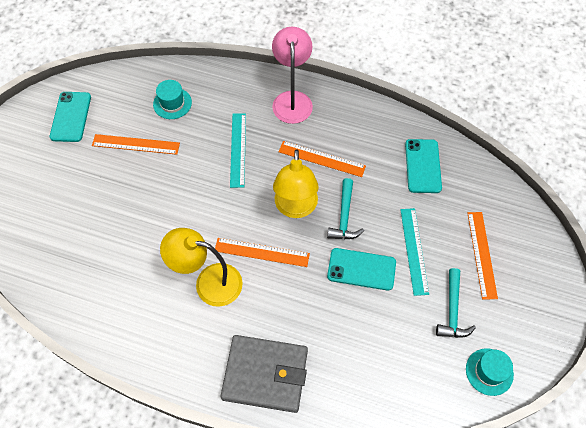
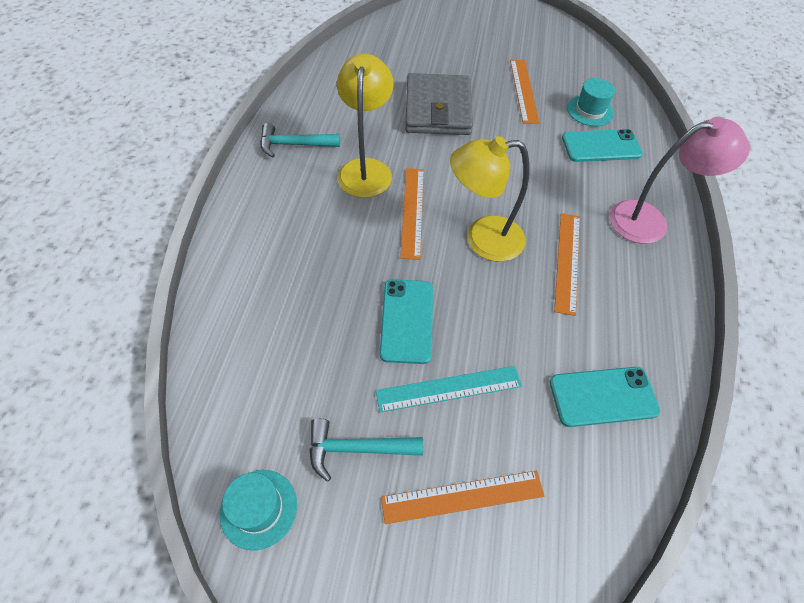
camera: 80 degrees right, 5 degrees down
turquoise phone [50,92,91,142] -> turquoise phone moved to [562,129,643,162]
grey wallet [221,335,308,413] -> grey wallet moved to [405,73,473,135]
turquoise ruler [230,113,246,188] -> none
turquoise hammer [327,178,364,239] -> turquoise hammer moved to [260,123,340,157]

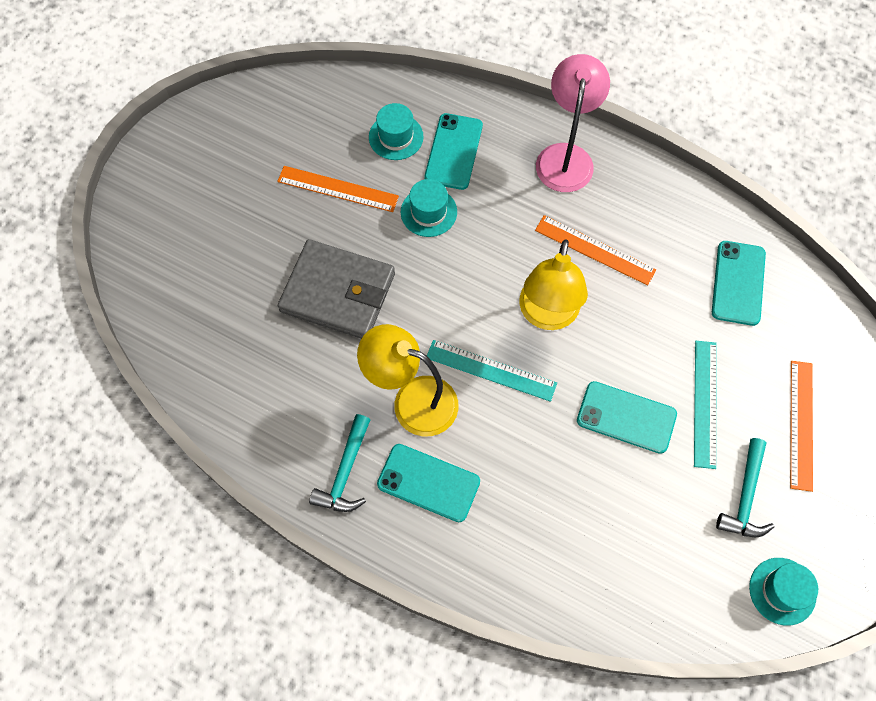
camera: 70 degrees left, 10 degrees up
orange ruler [400,168,424,260] -> turquoise ruler [427,340,557,402]
none -> turquoise phone [377,444,480,522]
none -> turquoise hat [401,179,457,237]

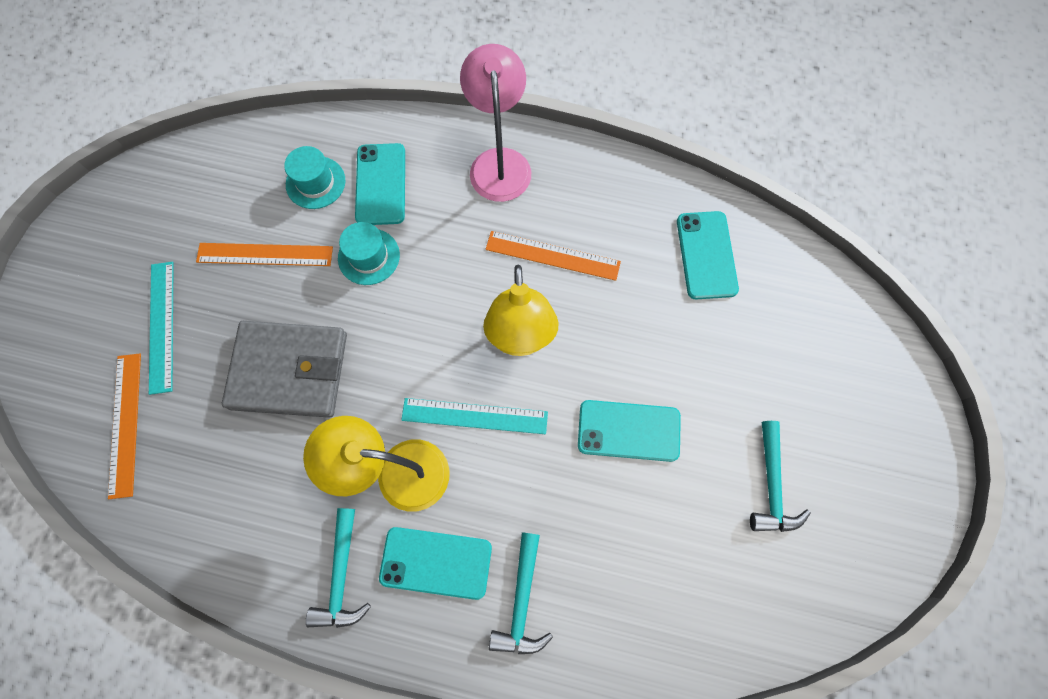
camera: 15 degrees left, 5 degrees up
turquoise ruler [694,341,716,469] -> turquoise ruler moved to [149,262,174,395]
turquoise hat [749,558,818,626] -> none
orange ruler [790,361,813,492] -> orange ruler moved to [108,354,141,499]
none -> turquoise hammer [489,532,553,654]

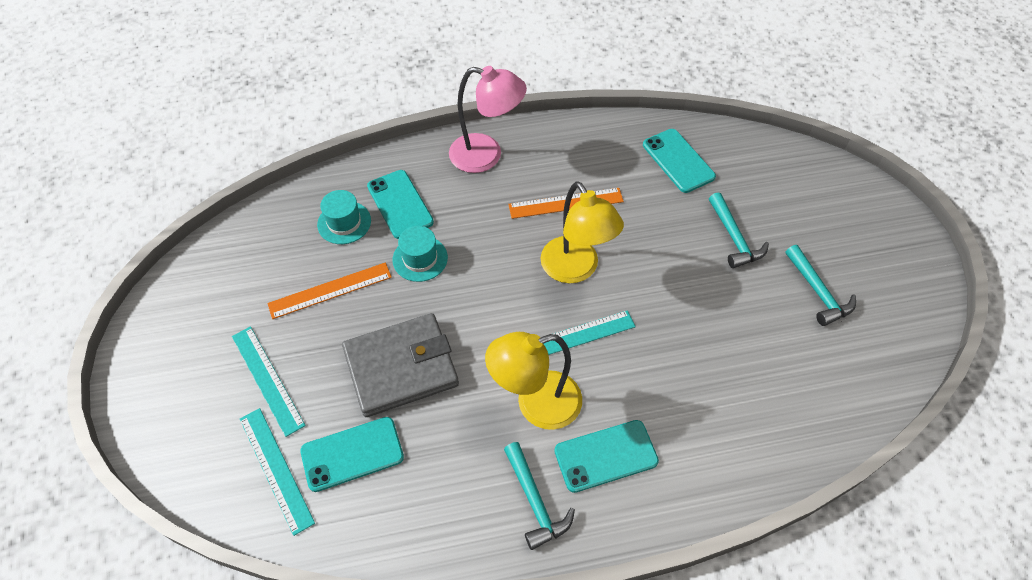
camera: 25 degrees left, 15 degrees down
orange ruler [108,354,141,499] -> turquoise ruler [240,408,315,536]
pink lamp [460,44,531,202] -> pink lamp turned 135 degrees clockwise [449,66,527,173]
turquoise hammer [489,532,553,654] -> turquoise hammer moved to [709,192,769,268]
turquoise phone [578,400,681,462] -> turquoise phone moved to [300,417,404,492]

